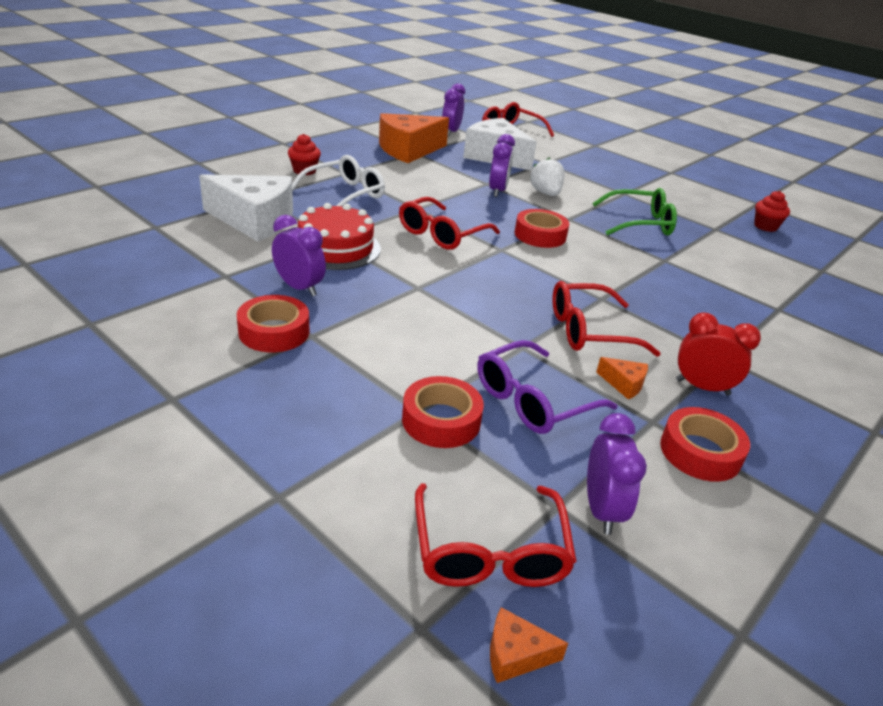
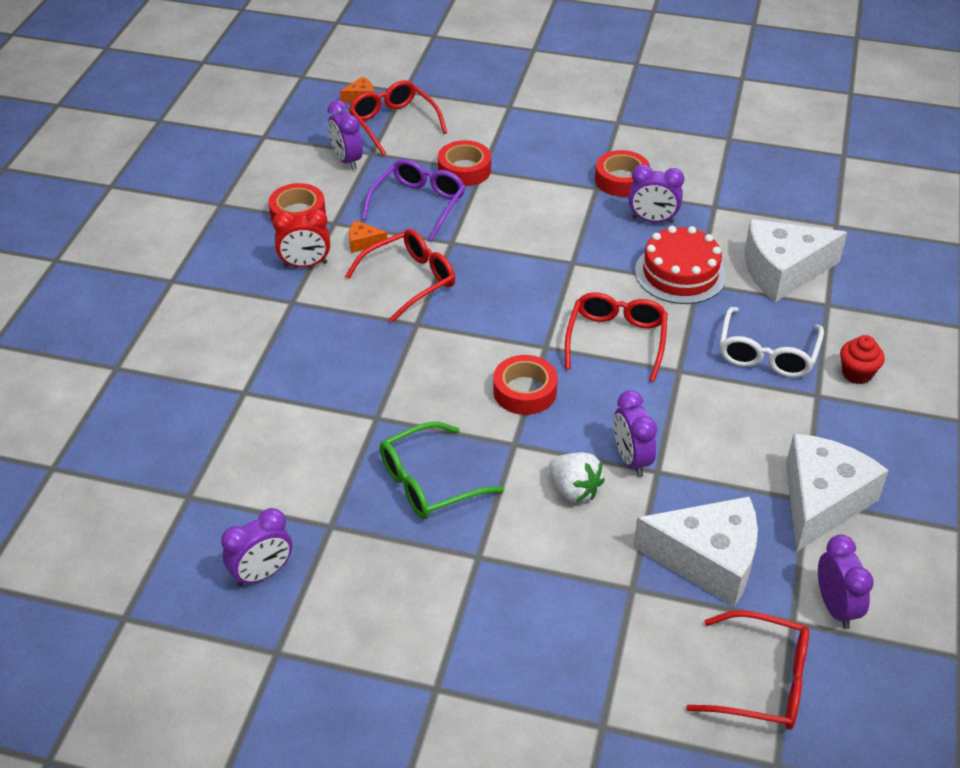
camera: 155 degrees right, 10 degrees up
orange cheese [379,113,449,163] -> white cheese [786,434,889,551]
red cupcake [754,191,790,232] -> purple clock [221,508,292,587]

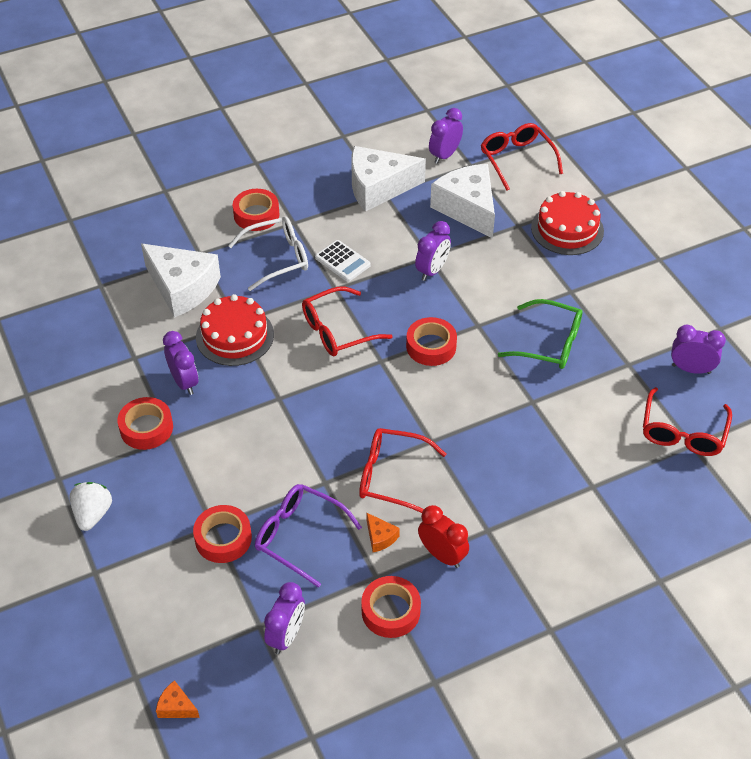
camera: 130 degrees left, 5 degrees up
red glasses [349,80,447,156] -> red glasses moved to [643,387,732,456]
purple glasses [362,159,465,241] -> purple glasses turned 45 degrees clockwise [255,484,362,588]
white strawberry [549,452,605,503] -> white strawberry moved to [70,482,112,531]
red cupcake [840,335,885,384] -> red tape [233,189,280,231]
none -> white calculator [315,240,371,282]
none -> red cake [531,191,604,255]

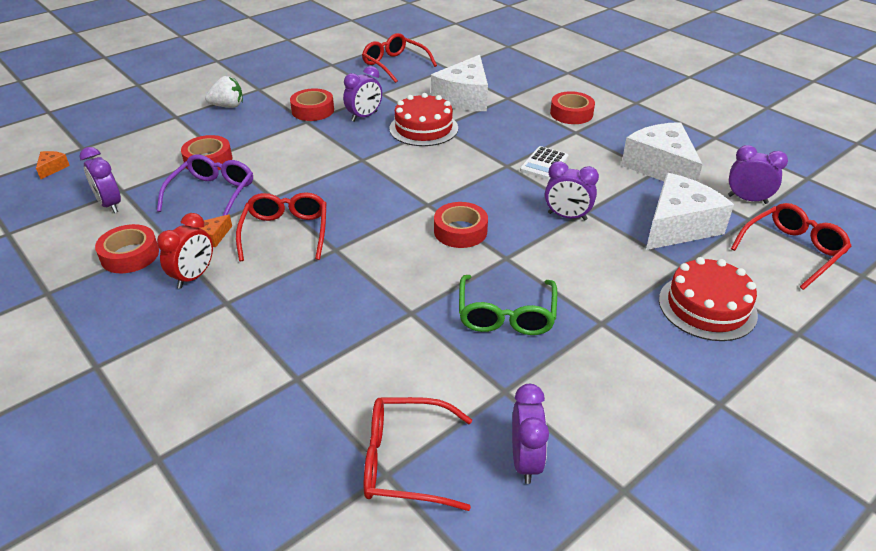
camera: 75 degrees right, 10 degrees down
white glasses [228,217,308,291] -> none
purple clock [264,582,305,654] -> purple clock turned 45 degrees clockwise [80,147,121,213]
red glasses [302,287,393,356] -> red glasses moved to [362,33,437,83]

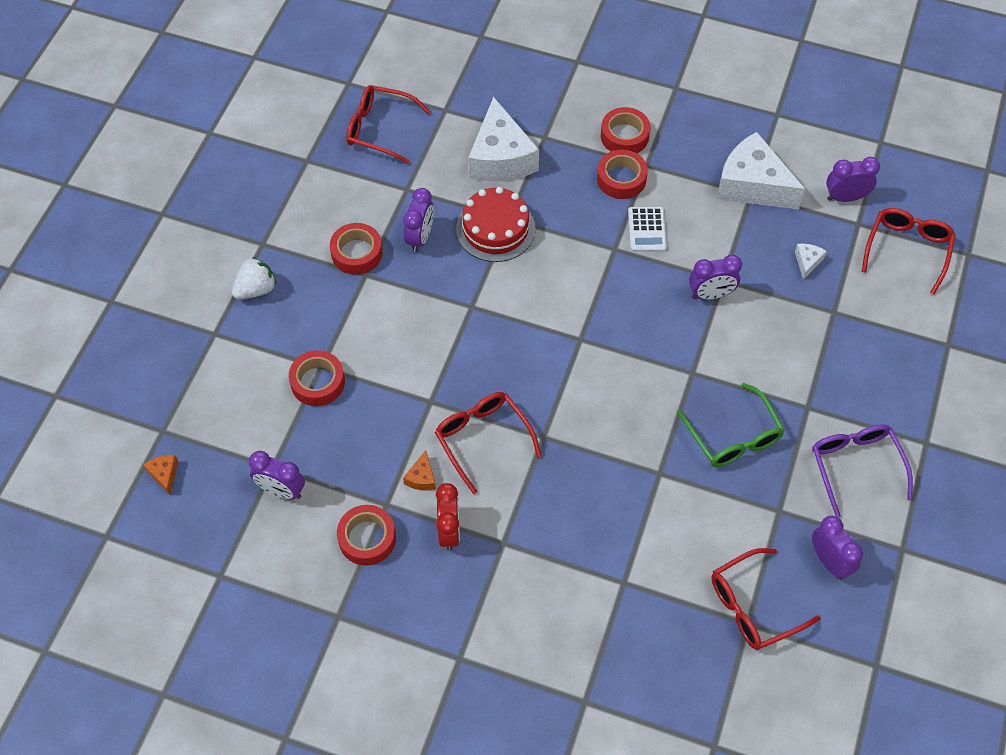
camera: 30 degrees left, 20 degrees up
purple glasses [157,154,253,216] -> purple glasses moved to [812,424,913,518]
red tape [434,202,488,248] -> red tape moved to [597,149,648,199]
white cheese [646,173,734,250] -> white cheese [795,244,827,280], size x0.41
red cake [659,257,758,341] -> none

